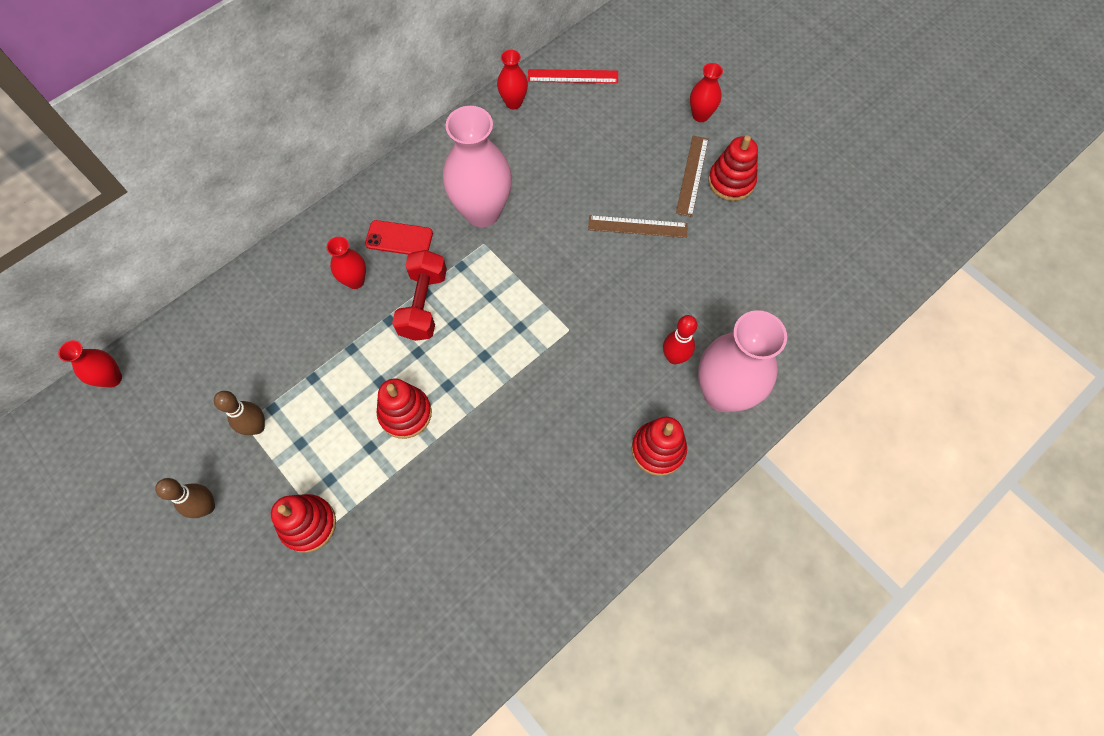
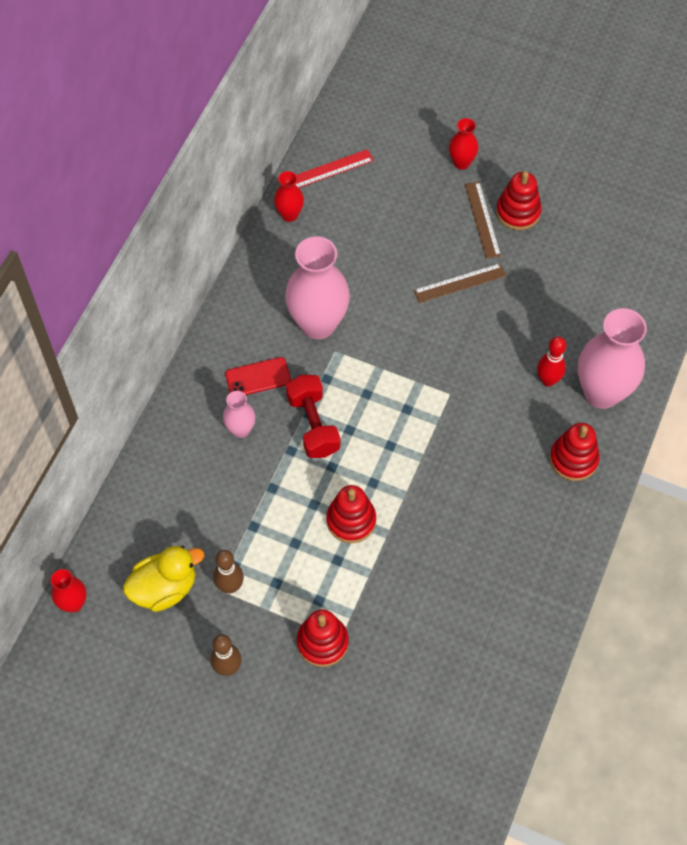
camera: 25 degrees left, 5 degrees down
red vase [327,237,366,289] -> pink vase [223,391,255,438]
none -> yellow duck [123,546,204,612]

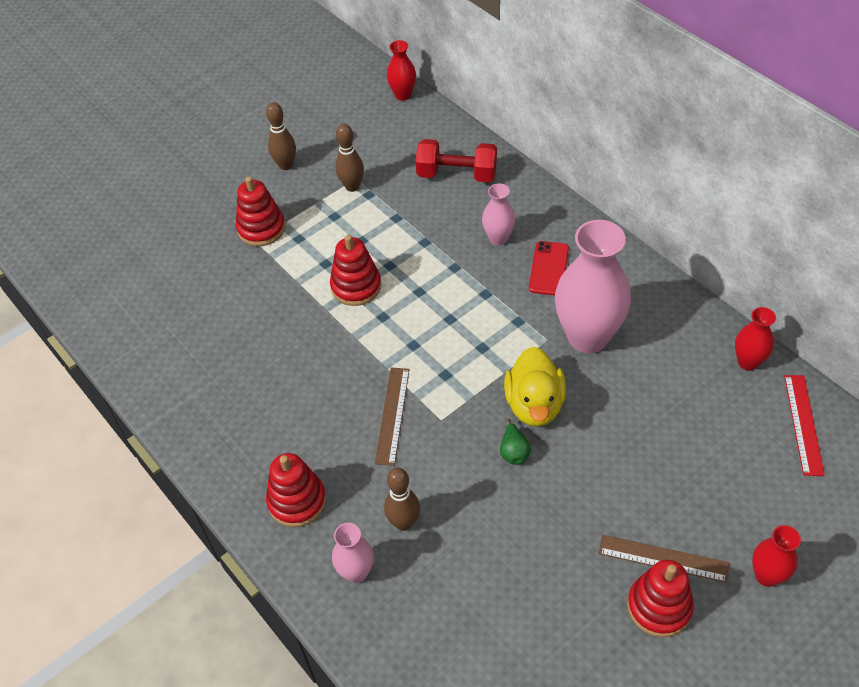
camera: 120 degrees right, 10 degrees down
yellow duck [123,546,204,612] -> yellow duck moved to [504,347,566,427]
red dumbbell [286,375,340,458] -> red dumbbell moved to [416,139,497,182]
brown ruler [413,263,506,303] -> brown ruler moved to [375,368,410,466]
red bowling pin [537,337,566,386] -> brown bowling pin [384,468,420,531]
pink vase [578,308,647,409] -> pink vase [332,523,374,583], size x0.49
none -> green pear [500,419,531,465]

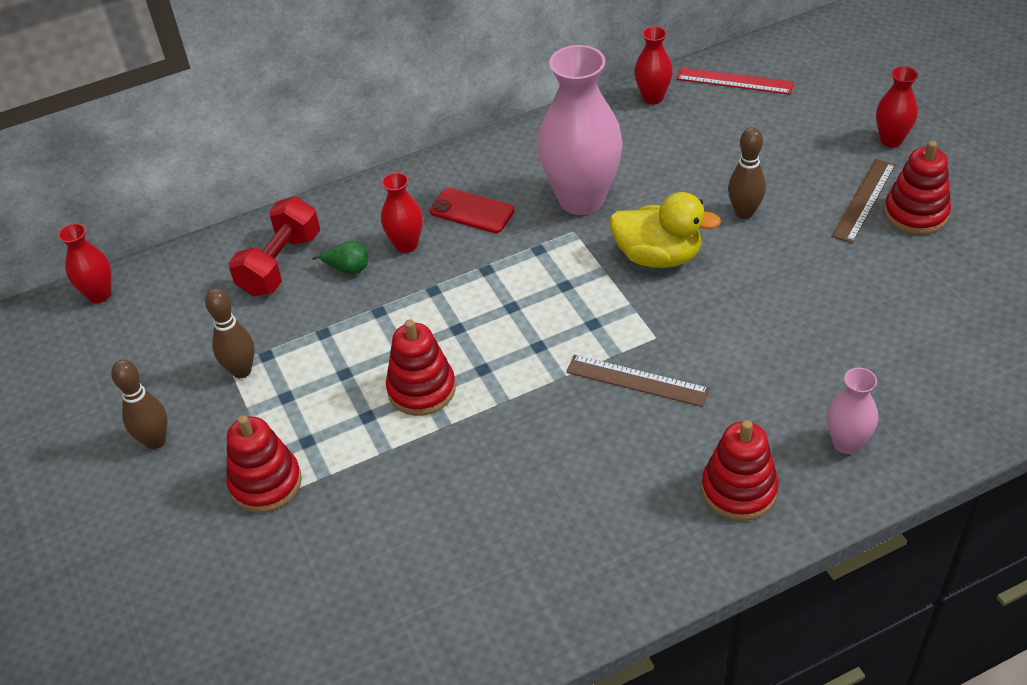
camera: 75 degrees left, 5 degrees down
brown bowling pin [384,468,420,531] -> brown bowling pin moved to [728,127,766,219]
pink vase [482,183,516,246] -> red vase [381,172,423,253]
green pear [500,419,531,465] -> green pear moved to [312,241,368,275]

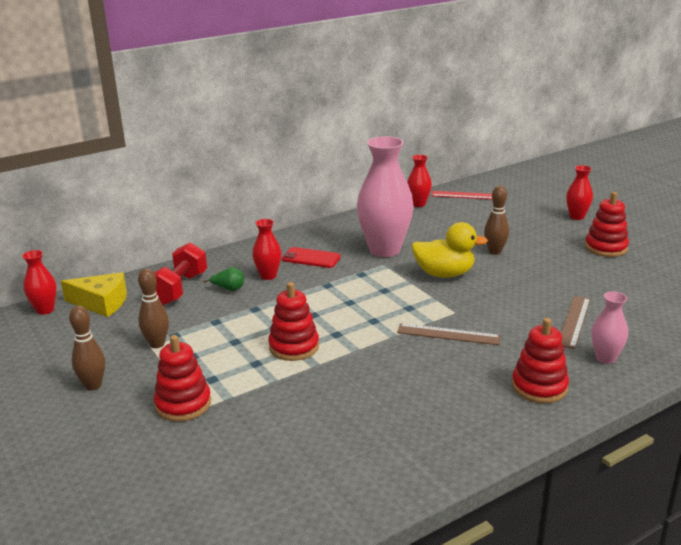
camera: 10 degrees left, 20 degrees down
brown ruler [831,159,896,243] -> brown ruler moved to [561,296,590,349]
none -> yellow cheese [61,272,127,317]

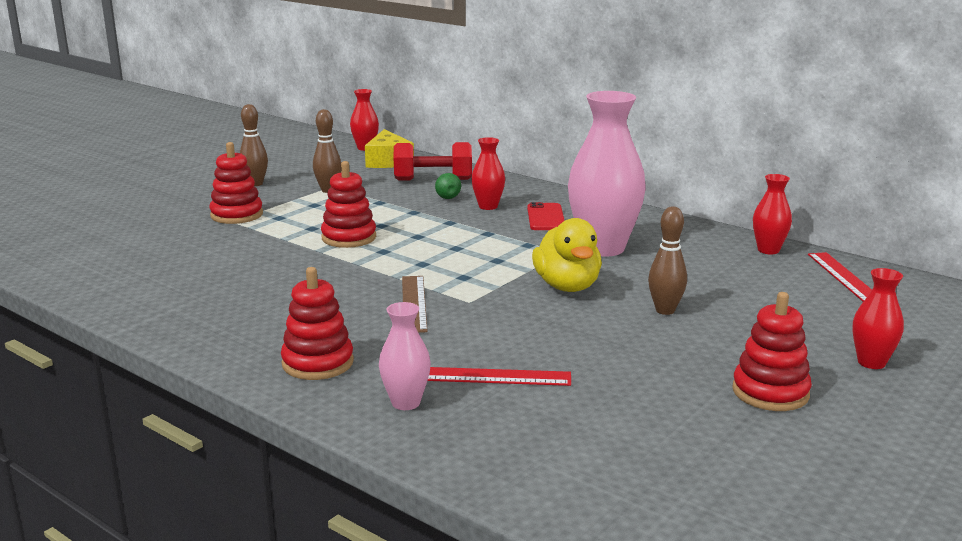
camera: 70 degrees right, 5 degrees down
brown ruler [561,296,590,349] -> red ruler [428,367,571,386]

